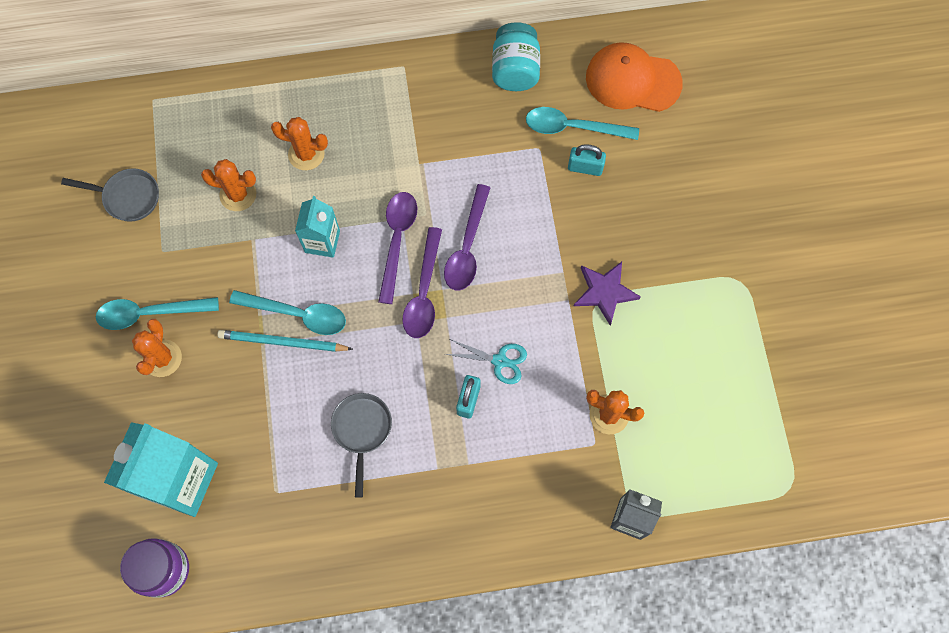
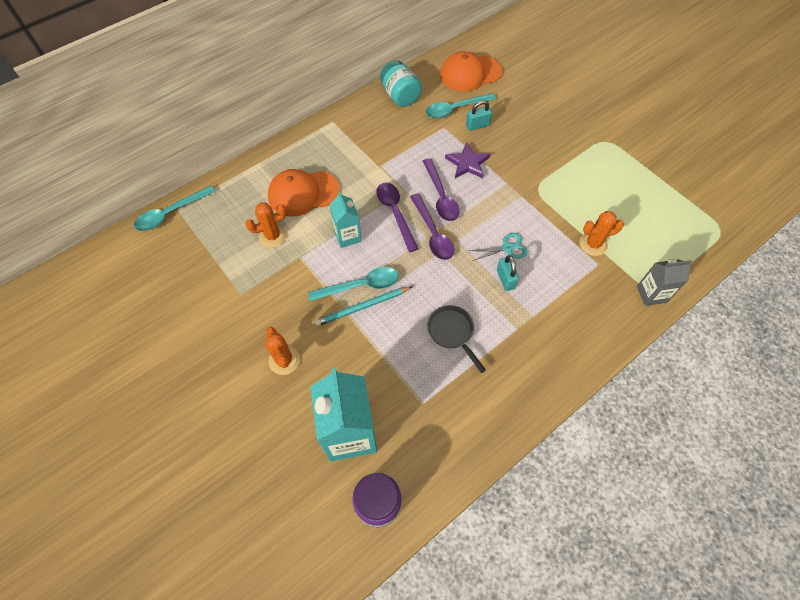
camera: 30 degrees left, 10 degrees down
grey pan [61,168,159,222] -> none
turquoise spoon [96,297,219,330] -> turquoise spoon moved to [134,186,216,231]
orange cactus [271,117,328,170] -> orange cap [268,169,340,217]
purple star [574,262,641,325] -> purple star moved to [445,143,490,178]

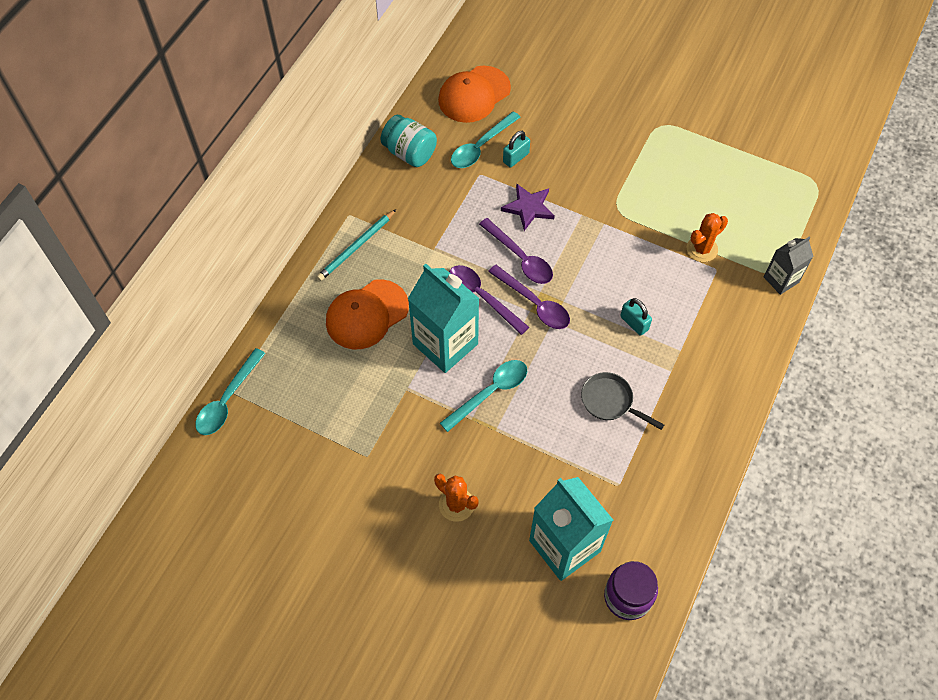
camera: 25 degrees left, 0 degrees up
orange cactus [245,203,287,247] -> none
turquoise pencil [314,287,412,326] -> turquoise pencil moved to [317,210,396,281]
turquoise carton [329,191,362,248] -> turquoise carton [408,264,479,373], size x1.79
turquoise scissors [469,233,528,261] -> none

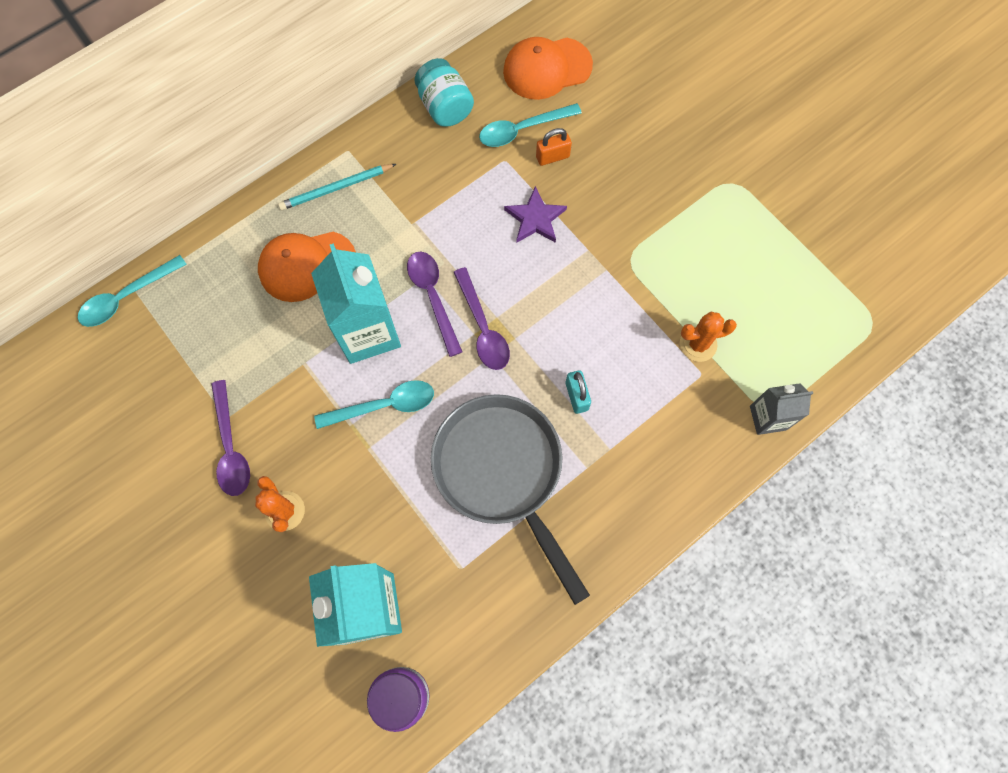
camera: 25 degrees right, 10 degrees up
purple spoon [479,218,553,284] -> purple spoon moved to [211,380,250,496]
turquoise padlock [503,131,530,168] -> orange padlock [536,128,572,166]
grey pan [581,372,664,430] -> grey pan [431,394,590,605], size x2.14

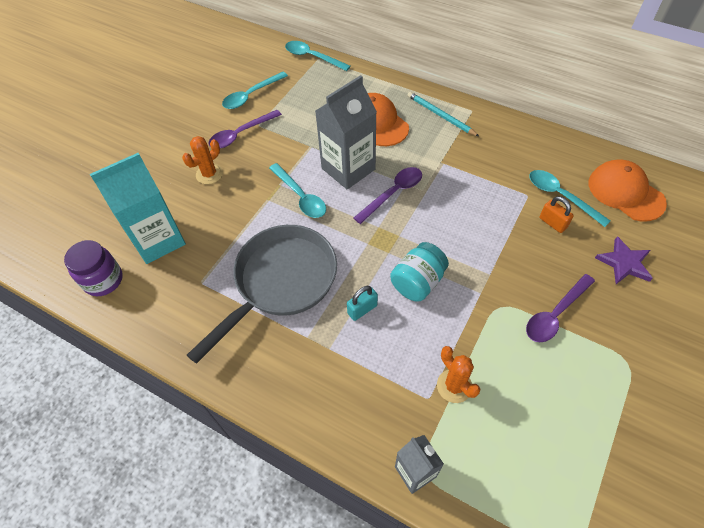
camera: 70 degrees right, 15 degrees down
turquoise carton [311,243,401,364] -> grey carton [315,75,377,189]
turquoise jar [414,58,474,127] -> turquoise jar moved to [390,242,449,301]
purple spoon [453,267,510,370] -> purple spoon moved to [526,274,595,342]
purple star [504,186,567,243] -> purple star moved to [595,236,653,284]
none -> turquoise spoon [222,72,288,109]

